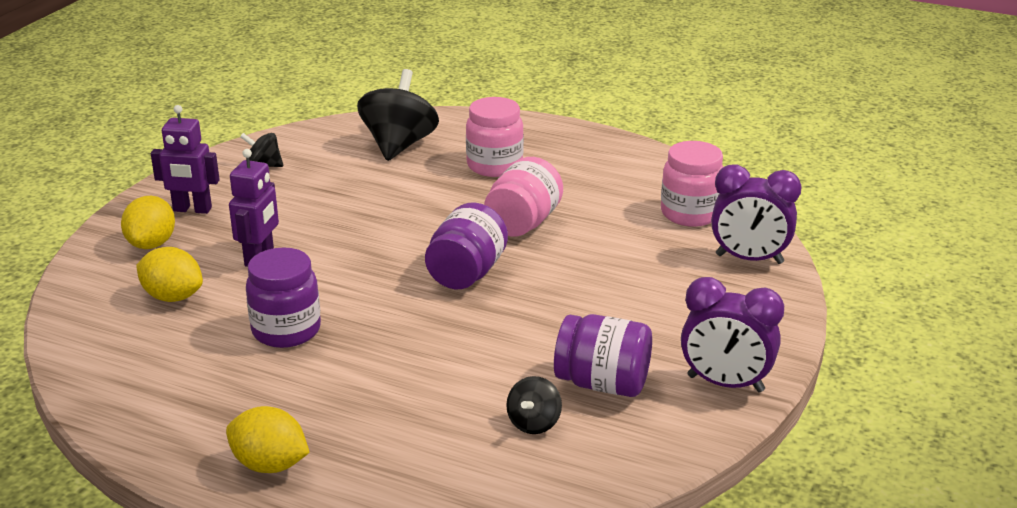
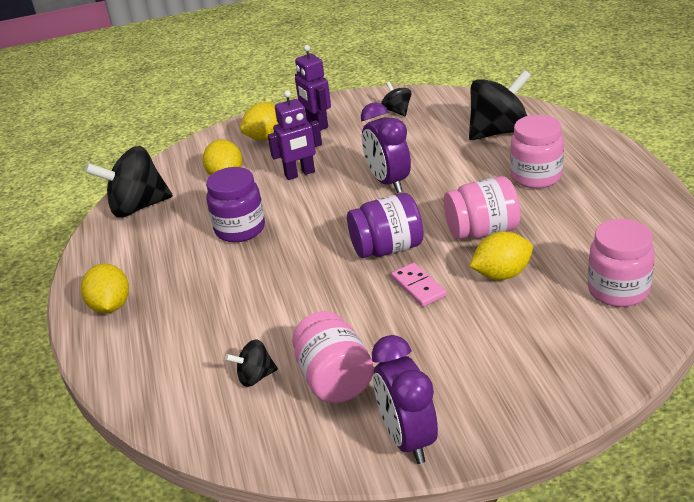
camera: 55 degrees right, 5 degrees up
purple jar [554,314,652,397] -> pink jar [292,311,374,403]
purple clock [711,164,801,264] -> purple clock moved to [361,102,411,193]
none -> black spinning top [85,146,173,218]
none -> pink domino [391,263,446,307]
none -> yellow lemon [470,231,533,280]

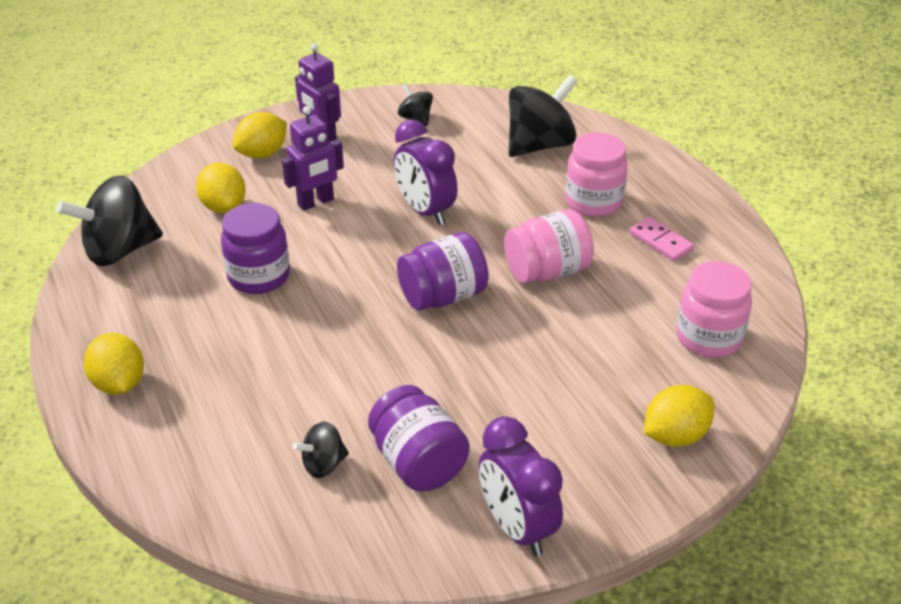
camera: 15 degrees left, 5 degrees up
pink jar [292,311,374,403] -> purple jar [368,385,470,491]
pink domino [391,263,446,307] -> pink domino moved to [629,217,694,261]
yellow lemon [470,231,533,280] -> yellow lemon moved to [644,385,714,447]

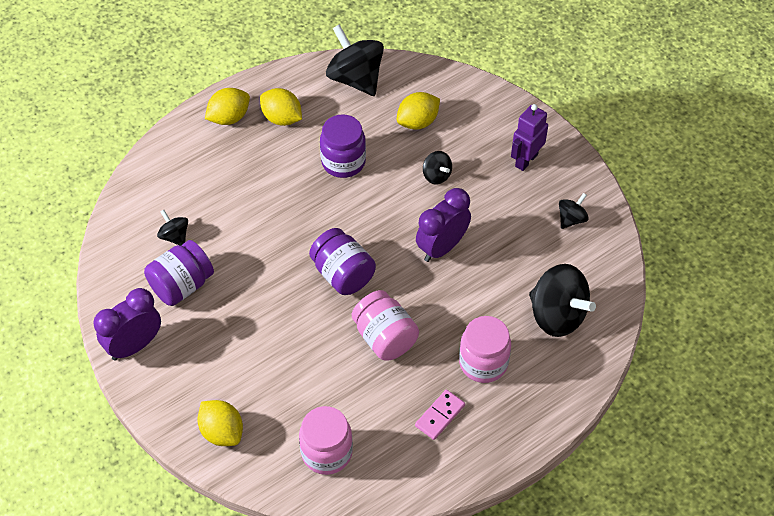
camera: 80 degrees right, 15 degrees up
yellow lemon [233,112,287,159] -> yellow lemon moved to [260,88,302,126]
purple robot [282,106,344,211] -> black spinning top [423,151,452,184]

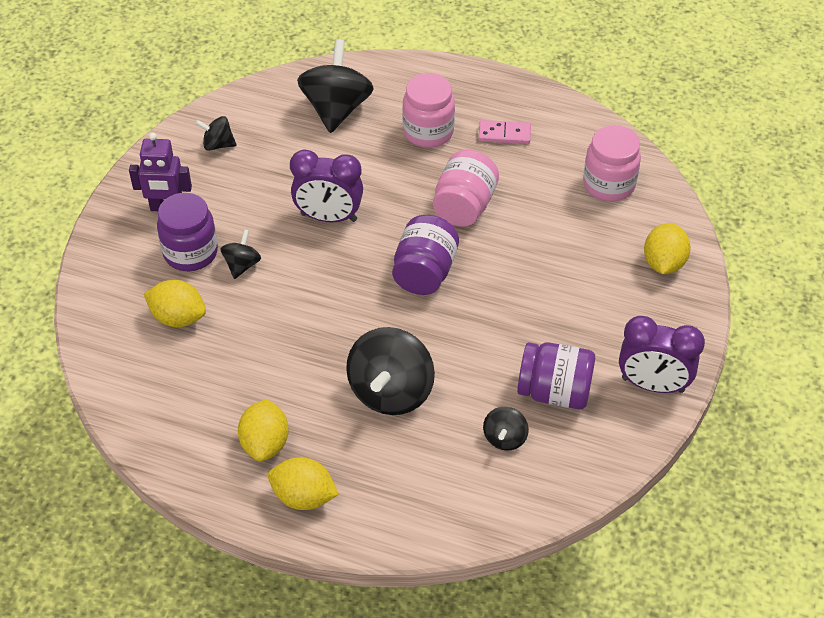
camera: 125 degrees left, 5 degrees down
purple jar [320,114,366,178] -> purple jar moved to [157,193,218,271]
black spinning top [326,24,384,96] -> black spinning top moved to [346,327,435,415]

